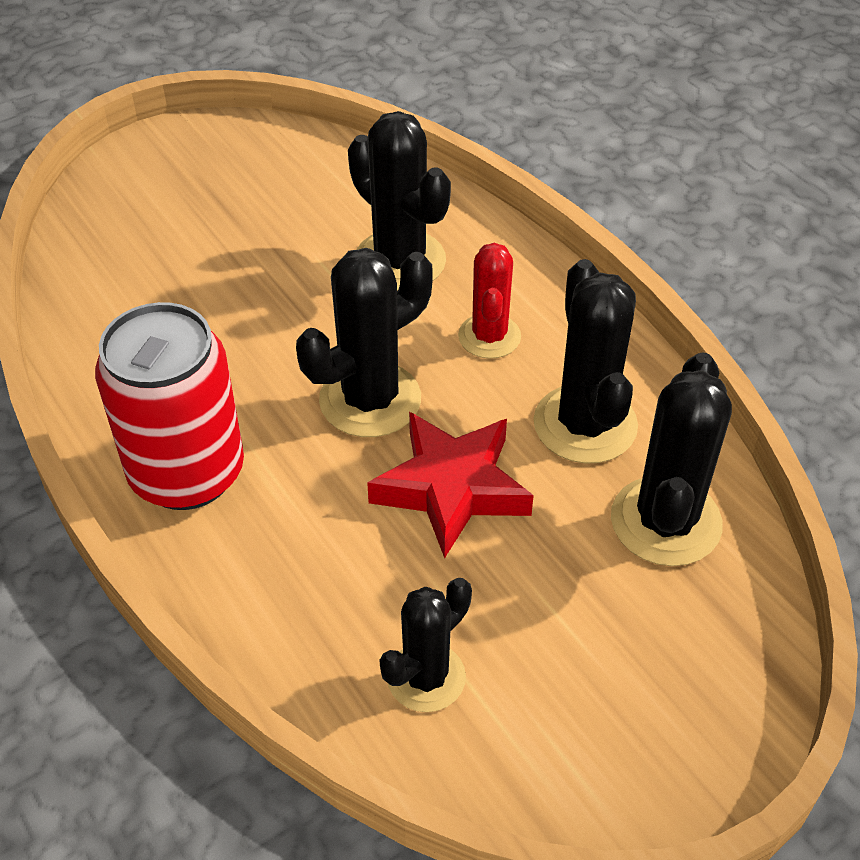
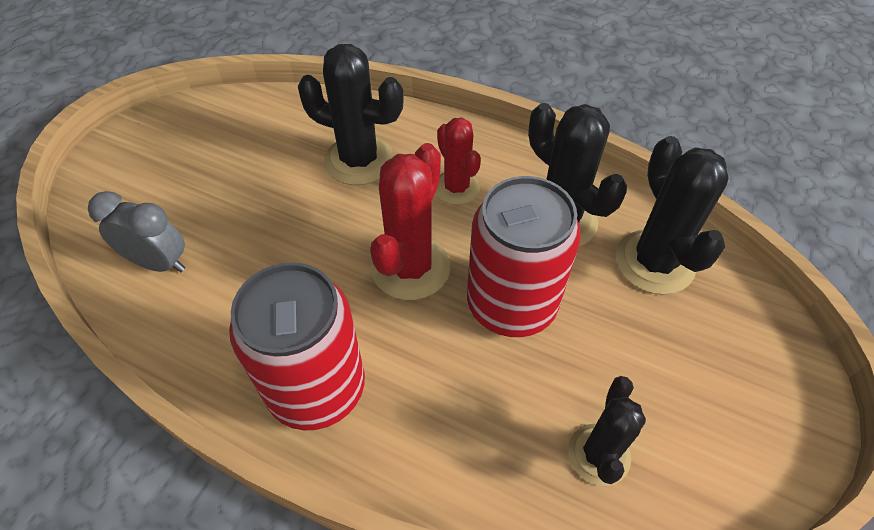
camera: 30 degrees left, 5 degrees up
black cactus [296,248,433,437] -> red cactus [370,143,450,300]
red star [367,412,534,559] -> red can [467,176,581,337]
none -> grey clock [88,191,185,272]

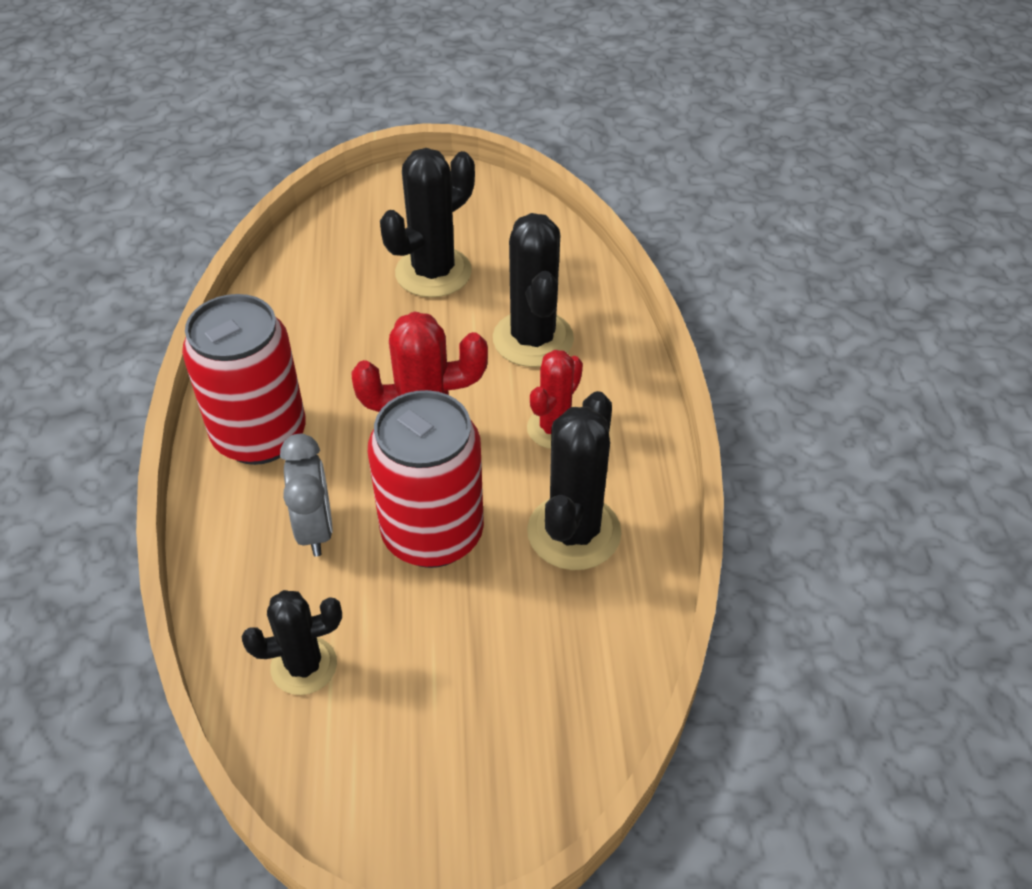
camera: 60 degrees right, 5 degrees down
grey clock [88,191,185,272] -> grey clock moved to [280,434,333,557]
black cactus [616,136,729,295] -> black cactus moved to [380,148,475,298]

